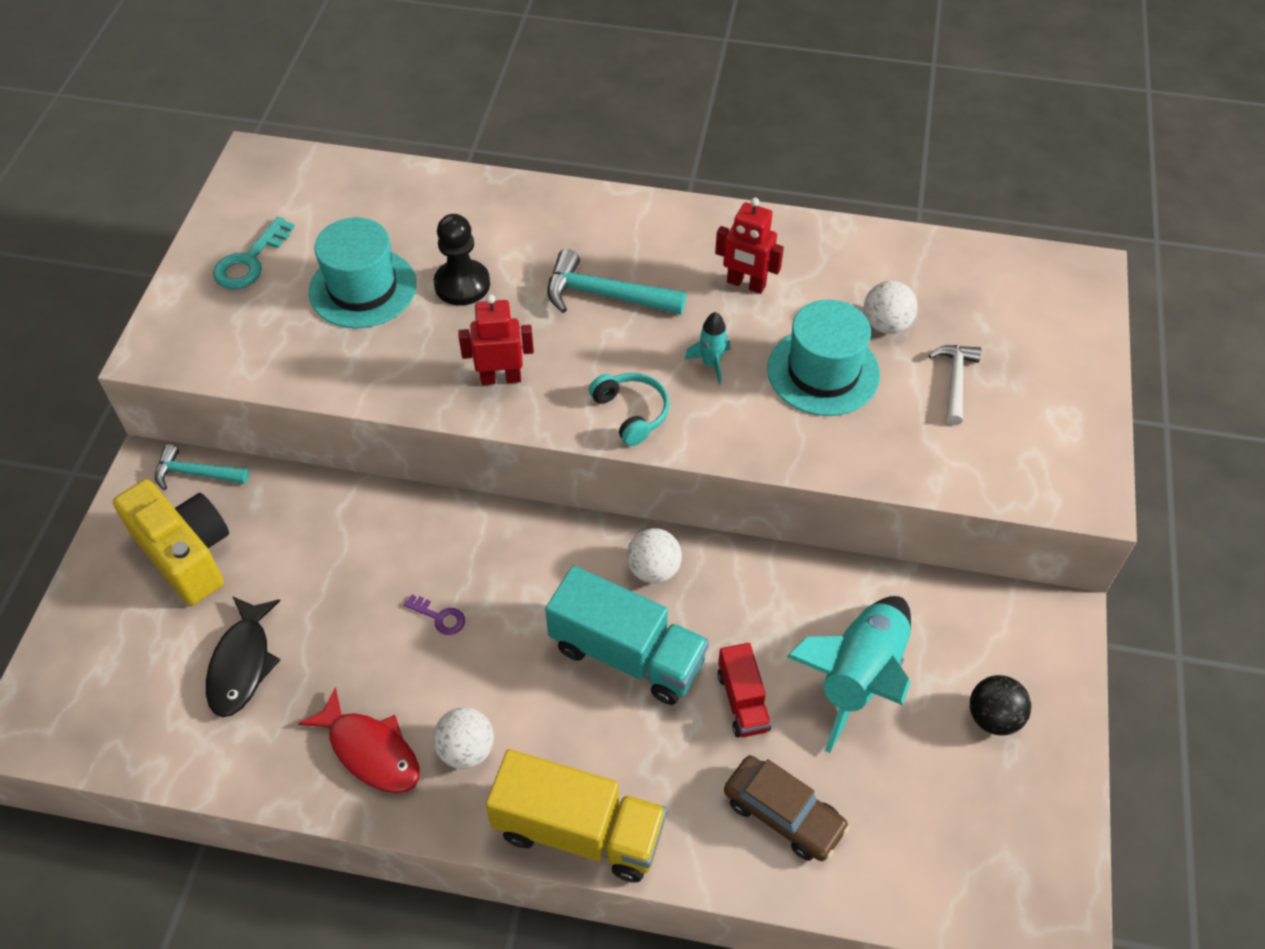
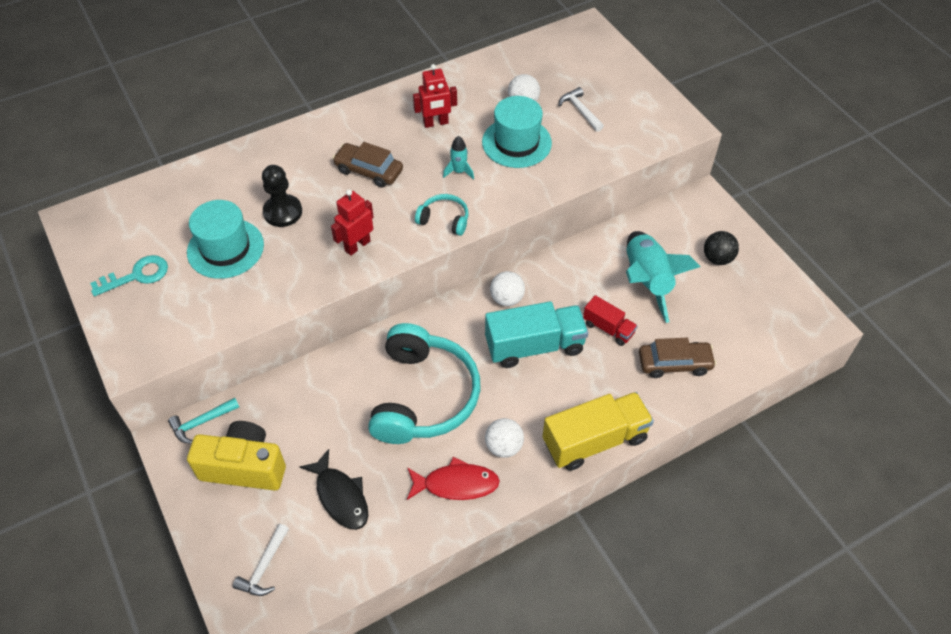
camera: 40 degrees left, 0 degrees up
turquoise key [213,217,295,289] -> turquoise key turned 105 degrees counterclockwise [90,255,168,296]
purple key [404,595,465,635] -> turquoise headphones [368,323,480,444]
turquoise hammer [547,249,686,315] -> brown car [332,142,403,188]
none -> white hammer [233,524,289,596]

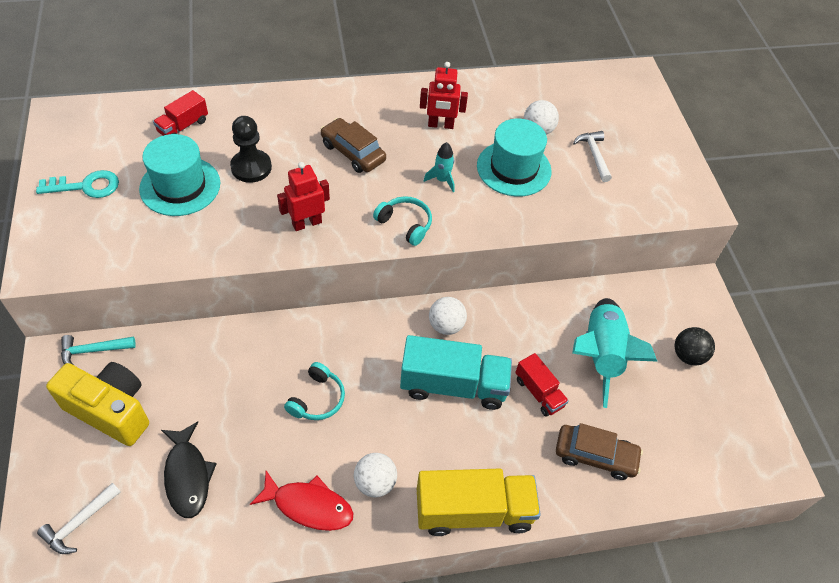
camera: 15 degrees right, 0 degrees up
turquoise headphones [368,323,480,444] -> turquoise headphones [284,362,345,420], size x0.45
none -> red truck [153,90,208,136]

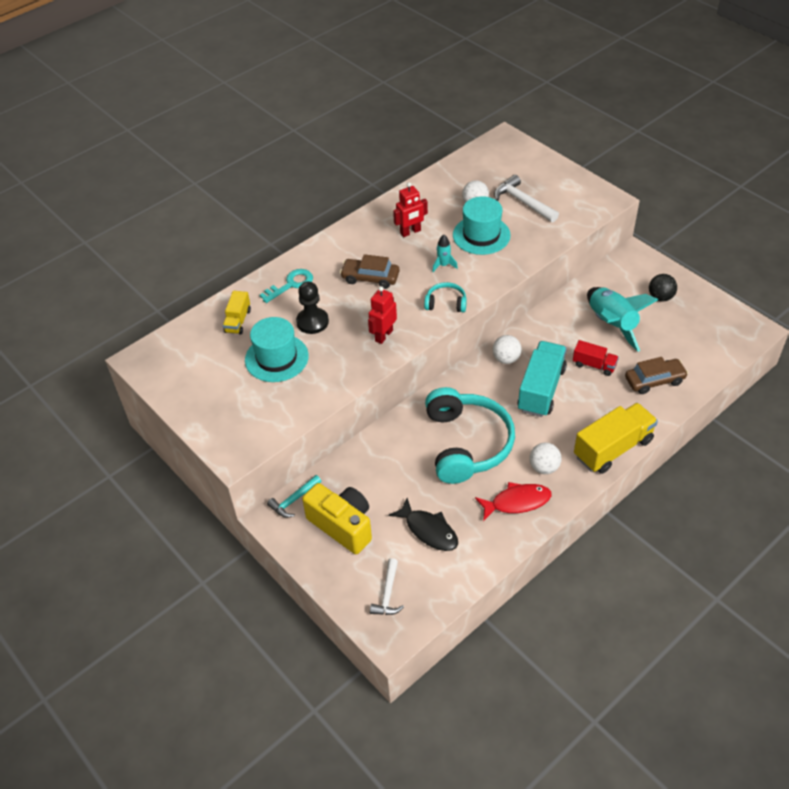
camera: 25 degrees left, 5 degrees down
turquoise key [36,170,119,198] -> turquoise key moved to [260,269,313,303]
yellow camera [46,362,149,446] -> yellow camera turned 45 degrees clockwise [302,483,372,554]
red truck [153,90,208,136] -> yellow truck [223,291,251,335]
turquoise headphones [284,362,345,420] -> turquoise headphones [425,387,515,484], size x2.23
turquoise truck [400,335,512,410] -> turquoise truck turned 45 degrees counterclockwise [517,341,567,417]
white hammer [573,131,612,182] -> white hammer [494,175,559,222], size x1.51

